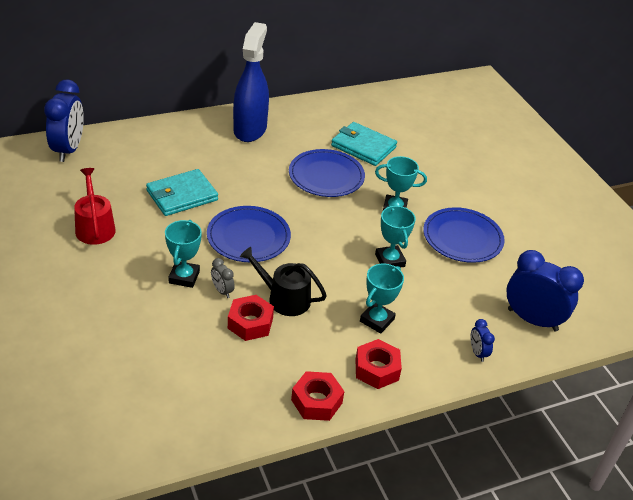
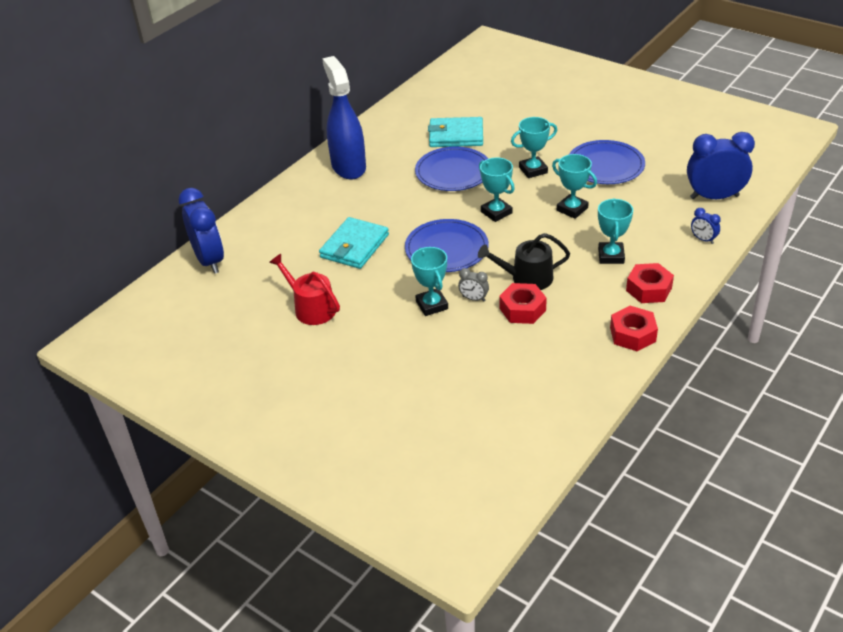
camera: 25 degrees left, 0 degrees up
none -> turquoise trophy [479,158,515,222]

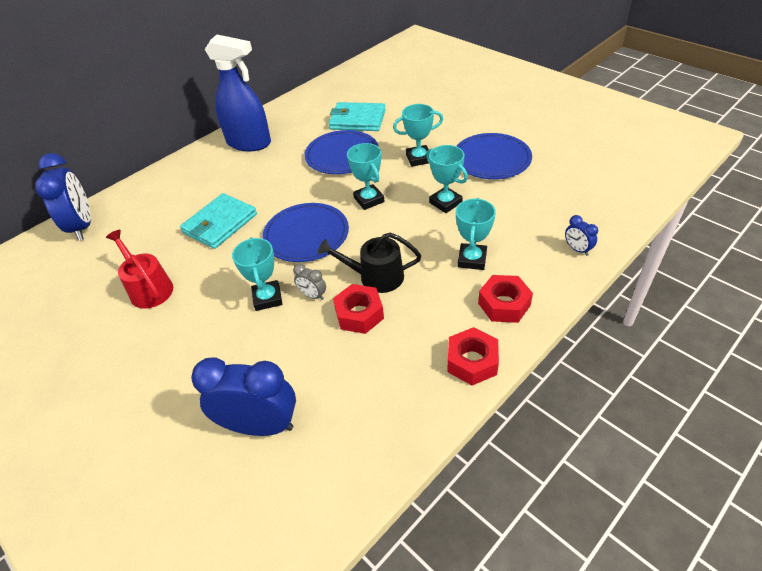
camera: 10 degrees right, 5 degrees up
blue spray bottle [322,56,366,179] -> blue spray bottle turned 120 degrees clockwise [205,35,271,151]
blue clock [687,132,755,199] -> blue clock moved to [191,357,296,436]

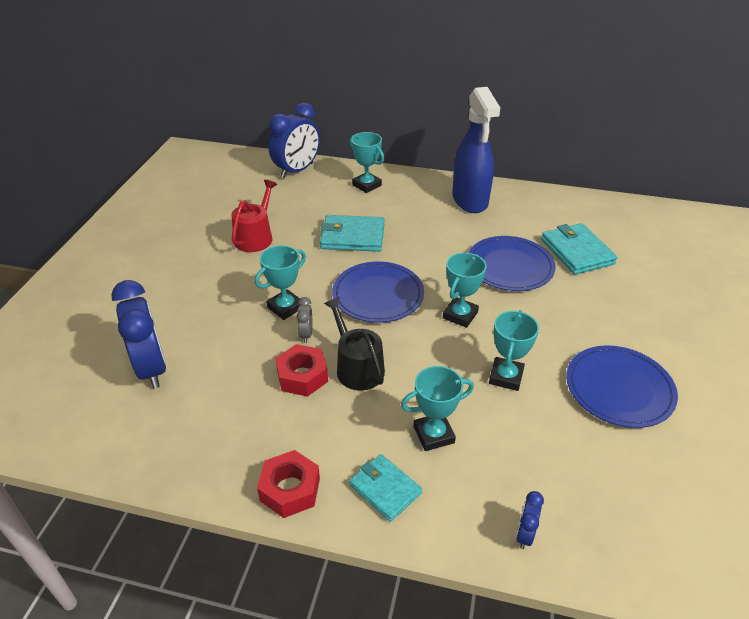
camera: 55 degrees right, 5 degrees down
turquoise trophy [393,104,443,167] -> turquoise trophy moved to [350,132,384,193]
red nut [478,275,533,323] -> turquoise wallet [349,454,422,522]

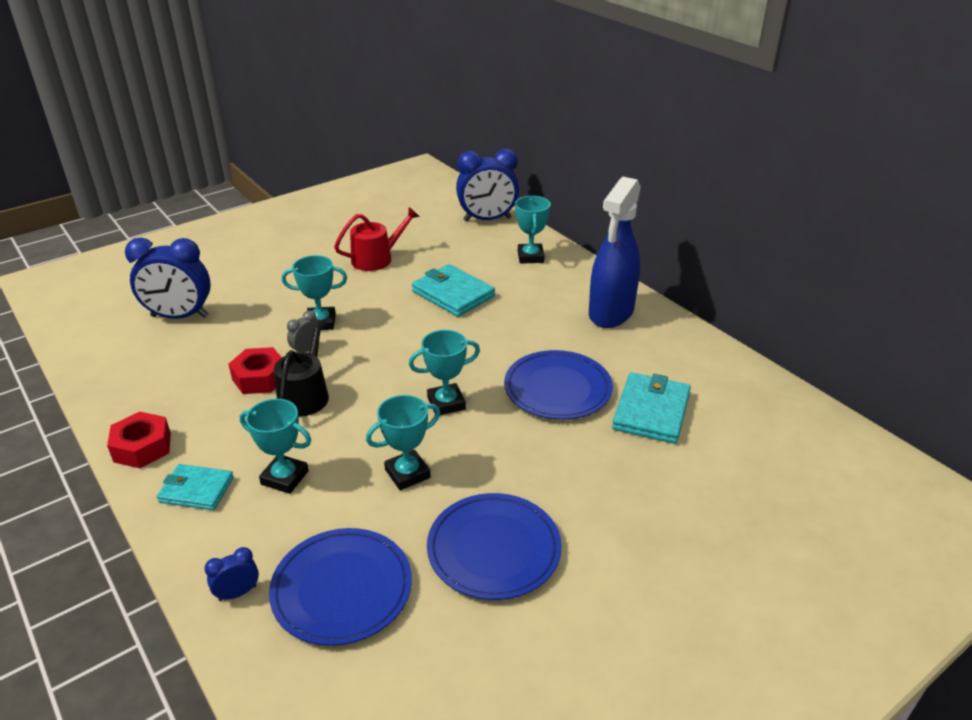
camera: 40 degrees right, 5 degrees down
blue clock [111,280,166,389] -> blue clock turned 75 degrees clockwise [125,238,211,319]
blue plate [332,262,424,323] -> blue plate moved to [269,528,412,646]
turquoise wallet [349,454,422,522] -> turquoise wallet turned 75 degrees counterclockwise [157,464,234,510]

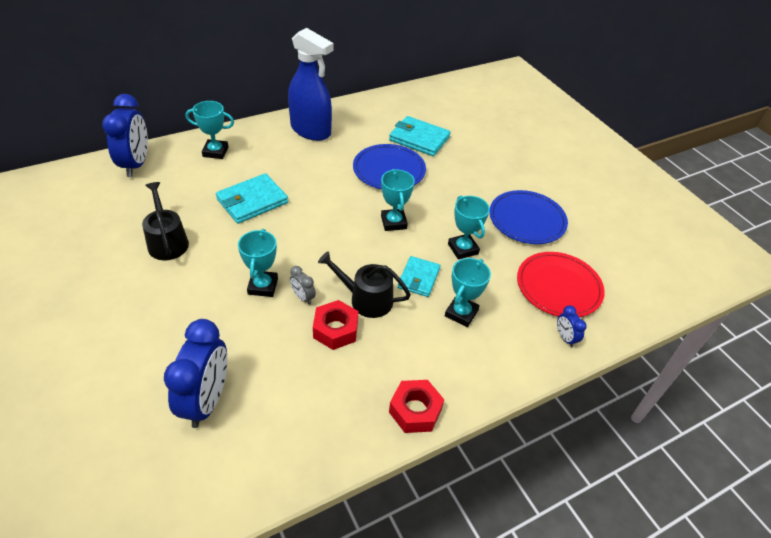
camera: 85 degrees left, 10 degrees up
turquoise wallet [157,464,234,510] -> turquoise wallet moved to [398,256,441,297]
blue plate [269,528,412,646] -> red plate [517,252,605,317]
red watering can [334,207,420,271] -> black watering can [142,182,189,260]

